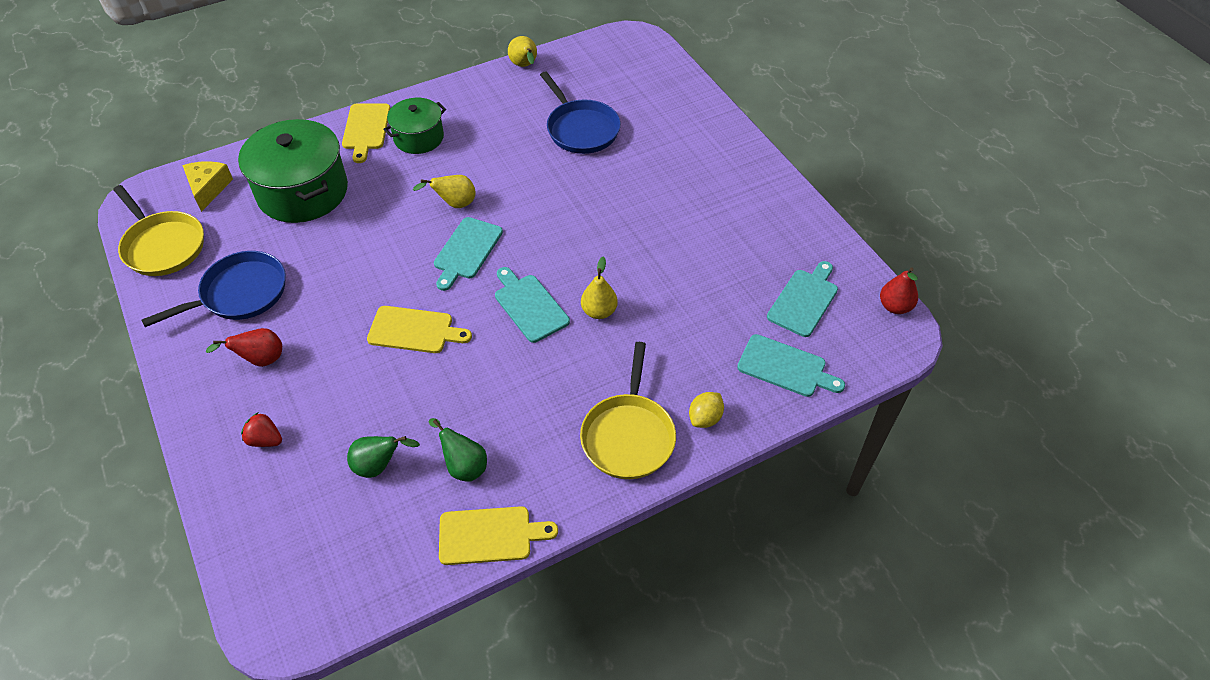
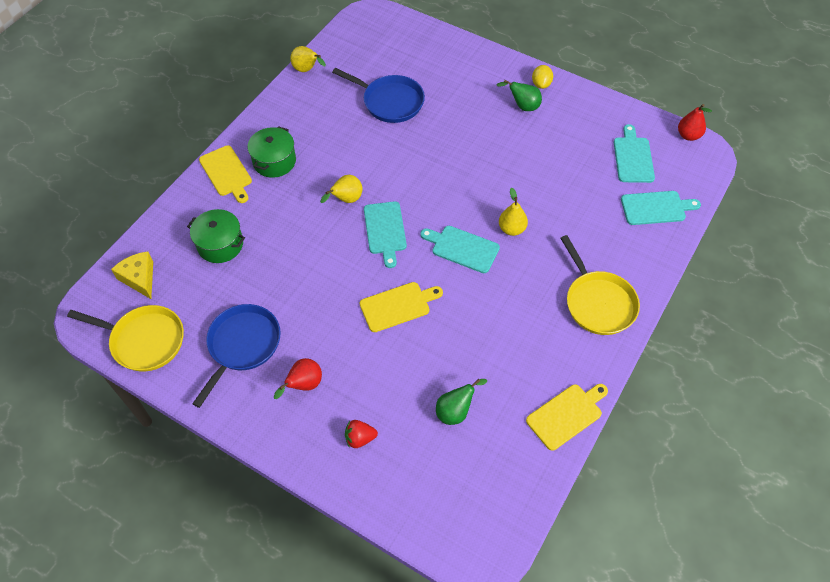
camera: 30 degrees left, 5 degrees up
green pot [238,119,348,223] -> green pot [187,209,245,263], size x0.58
green pear [428,418,487,482] -> green pear moved to [497,80,542,111]
yellow lemon [689,392,724,428] -> yellow lemon moved to [532,65,553,89]

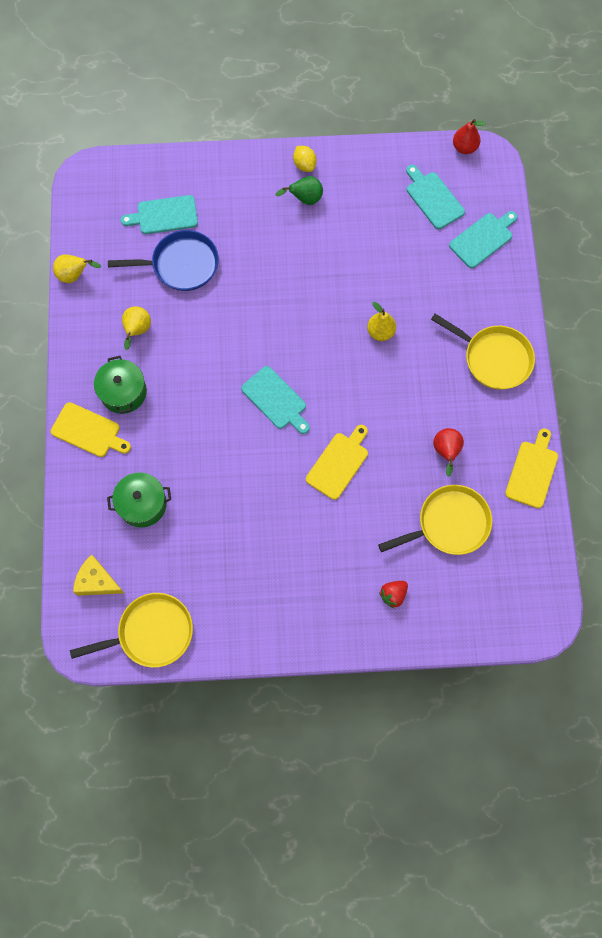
camera: 35 degrees left, 15 degrees up
blue pan [192,304,281,408] -> none
red pear [274,358,322,399] -> red pear moved to [433,428,464,477]
yellow pear [320,175,363,203] -> yellow pear moved to [122,306,151,350]
turquoise cutting board [420,226,500,273] -> turquoise cutting board moved to [121,195,198,234]
green pear [436,379,487,425] -> yellow pan [378,485,492,555]

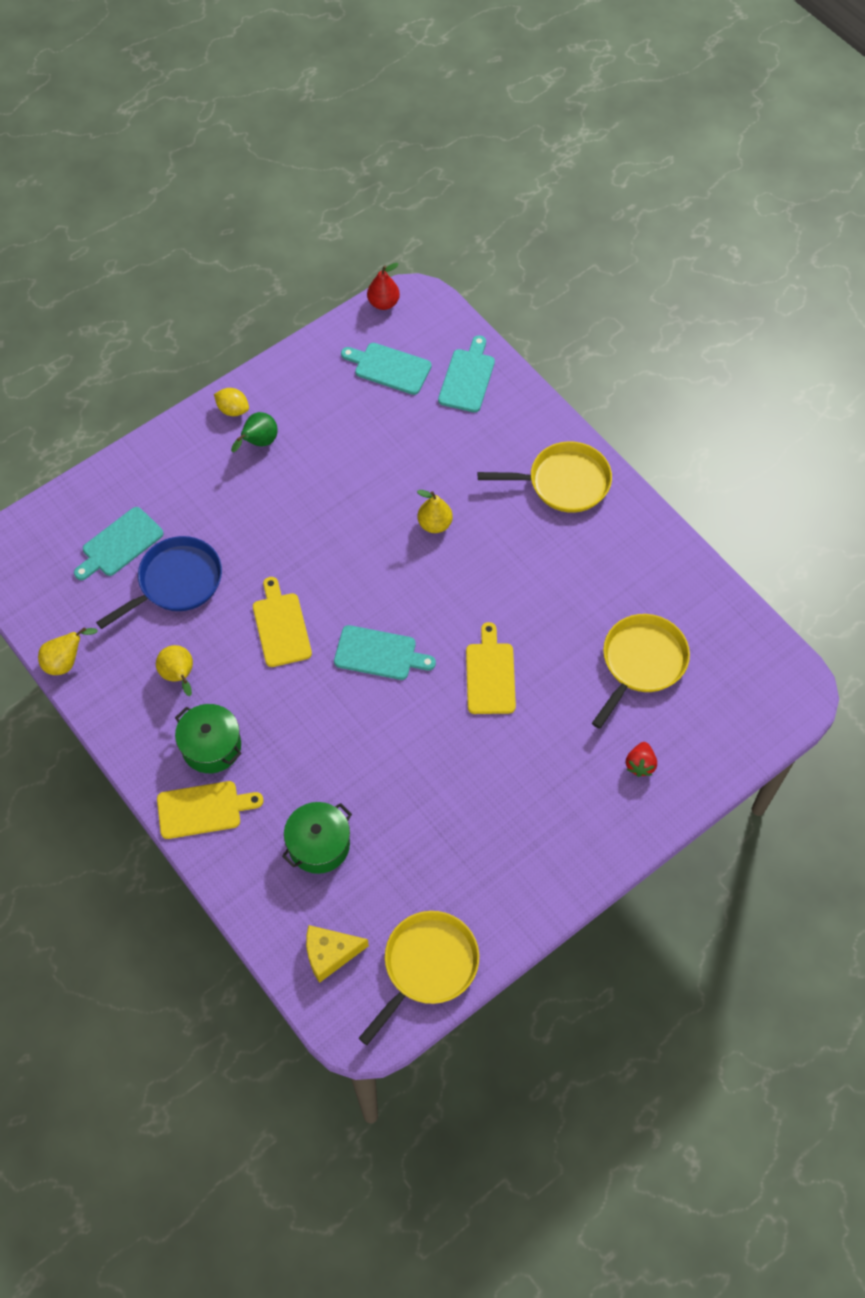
camera: 35 degrees left, 10 degrees down
red pear [433,428,464,477] -> none
yellow cutting board [505,428,558,508] -> yellow cutting board moved to [253,577,312,667]

